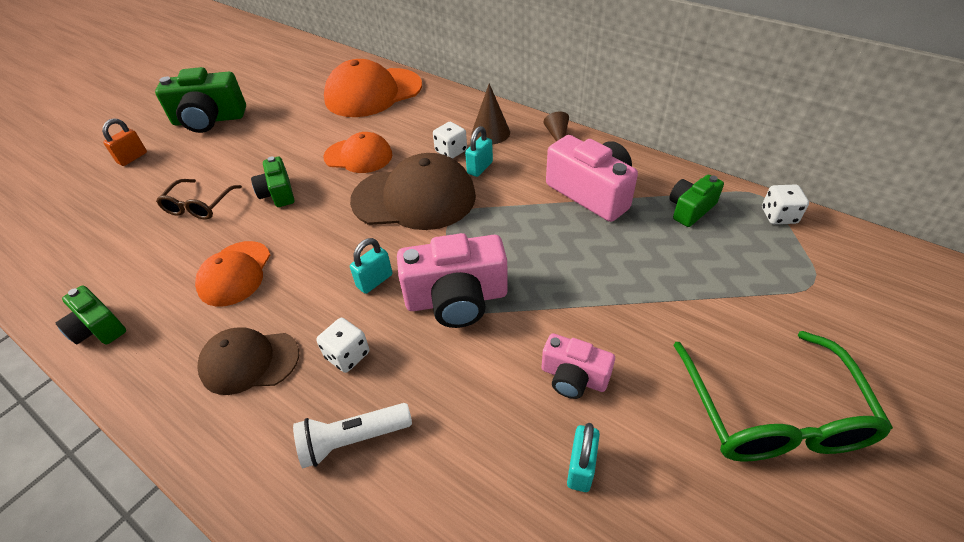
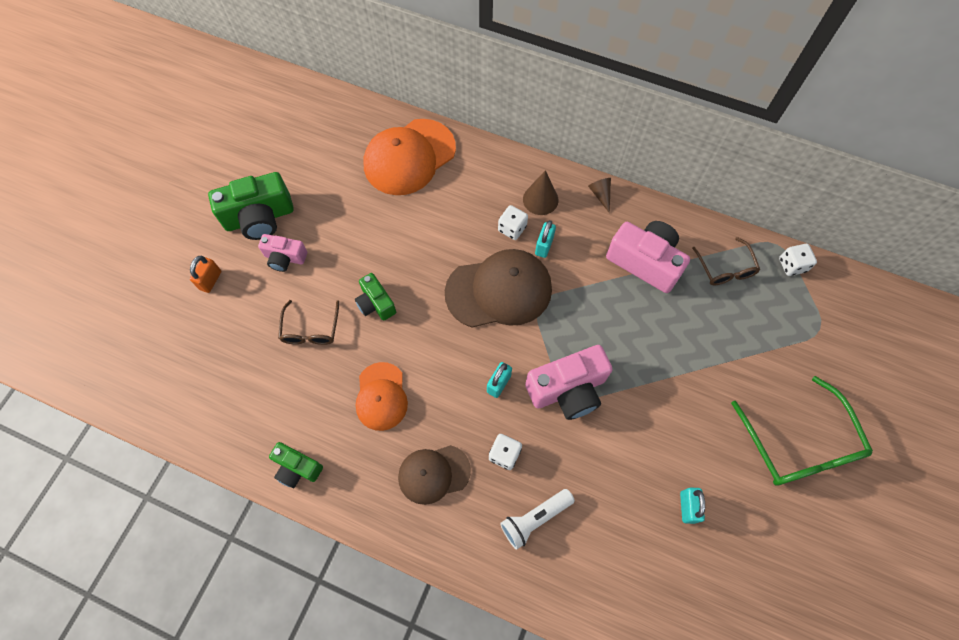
camera: 15 degrees left, 20 degrees up
orange cap [324,132,392,173] -> none
pink camera [542,333,615,399] -> pink camera moved to [258,234,307,272]
green camera [669,175,724,227] -> brown glasses [692,237,760,285]

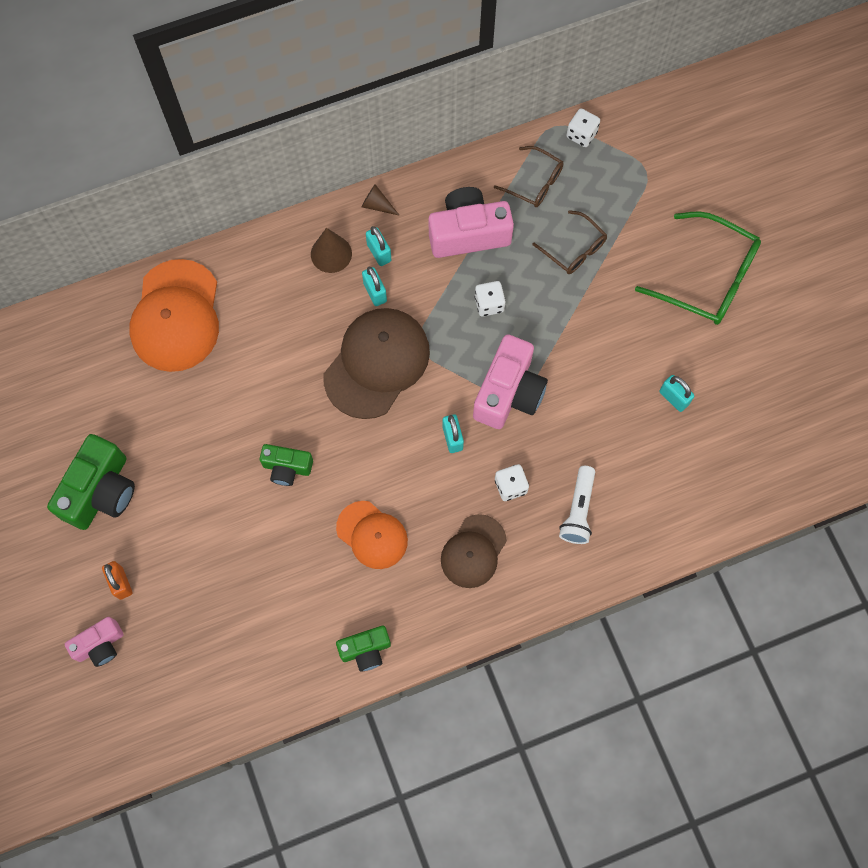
camera: 45 degrees left, 5 degrees up
pink camera [258,234,307,272] -> pink camera moved to [65,617,123,667]
brown glasses [278,300,339,345] -> brown glasses moved to [532,210,607,274]
white dice [498,205,528,240] -> white dice moved to [474,281,506,317]
none -> turquoise padlock [366,226,391,266]

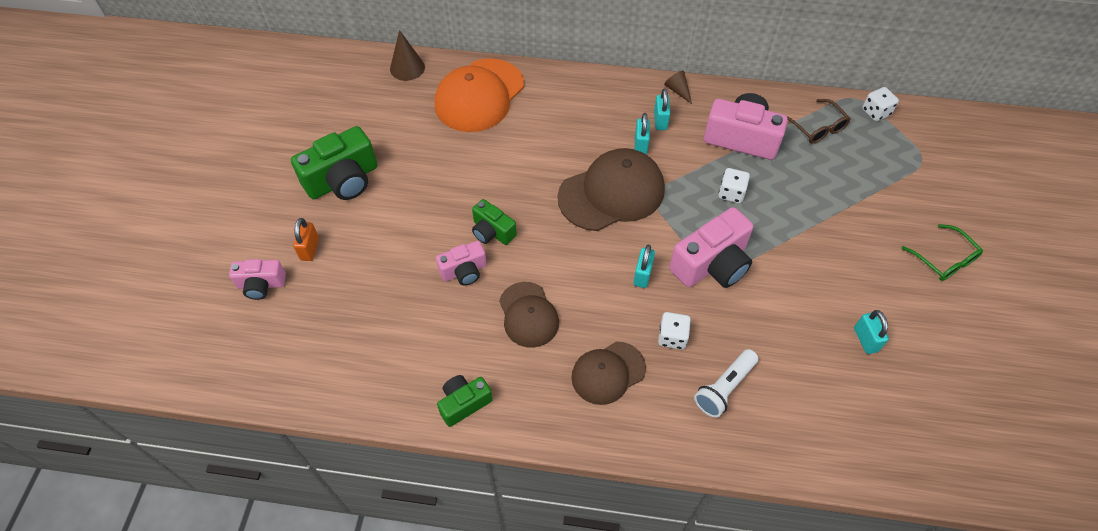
camera: 30 degrees right, 15 degrees down
brown cone [311,228,352,273] -> brown cone moved to [390,30,425,81]
orange cap [336,501,408,569] -> brown cap [499,282,559,348]
green camera [336,626,391,672] -> green camera turned 135 degrees clockwise [437,375,493,427]
brown glasses [532,210,607,274] -> none
green glasses [635,211,761,325] -> green glasses [901,224,983,281], size x0.57
none -> pink camera [436,241,487,285]

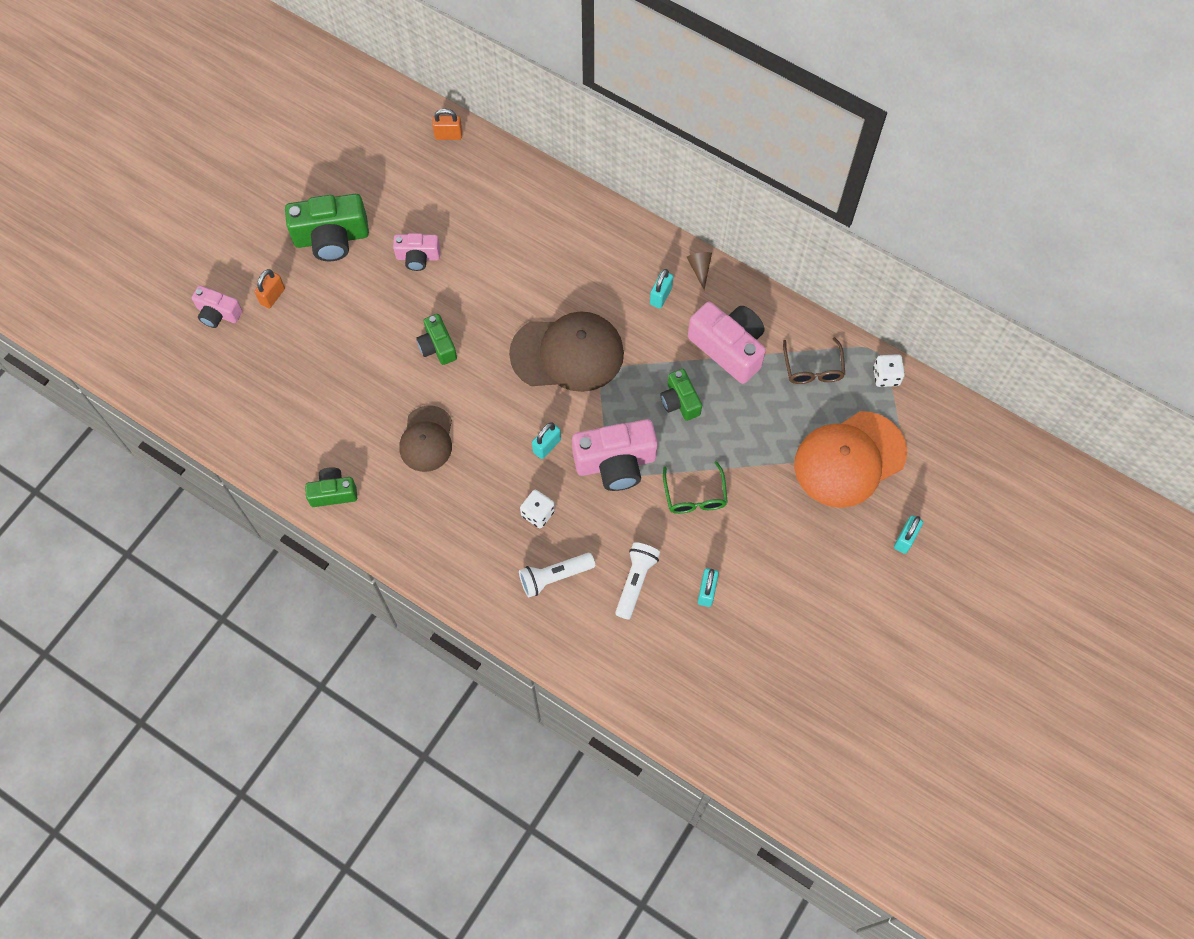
camera: 25 degrees right, 10 degrees up
brown cone [390,30,425,81] -> orange padlock [432,109,462,140]
orange cap [435,58,524,132] -> orange cap moved to [794,411,907,508]
pink camera [436,241,487,285] -> pink camera moved to [393,233,440,271]
brown cap [571,342,646,405] -> none
turquoise padlock [635,113,650,154] -> turquoise padlock moved to [894,515,923,554]
white dice [718,168,750,203] -> green camera [661,369,702,421]
green glasses [901,224,983,281] -> green glasses moved to [663,461,728,514]
none -> white flashlight [615,542,660,620]

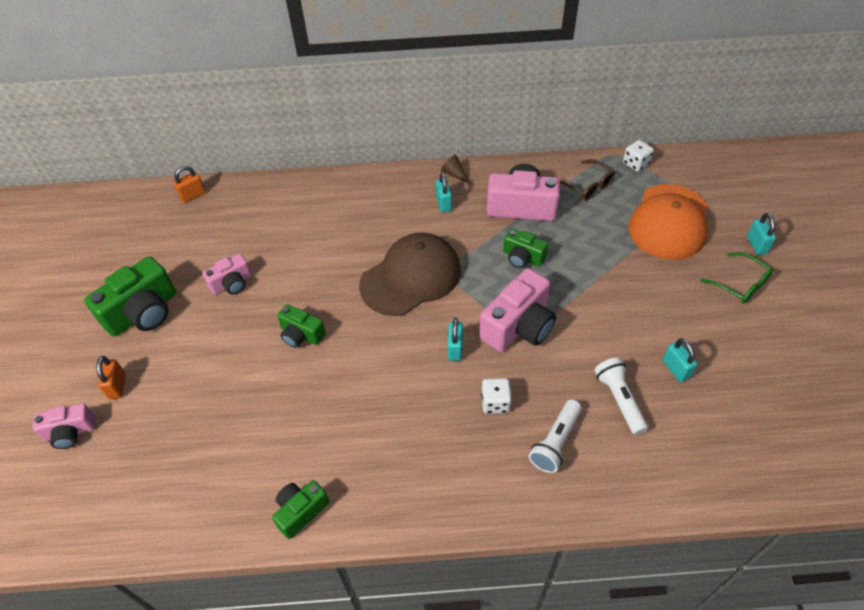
camera: 35 degrees left, 15 degrees down
brown cap [399,405,452,472] -> none
green glasses [663,461,728,514] -> green glasses moved to [700,252,774,304]

